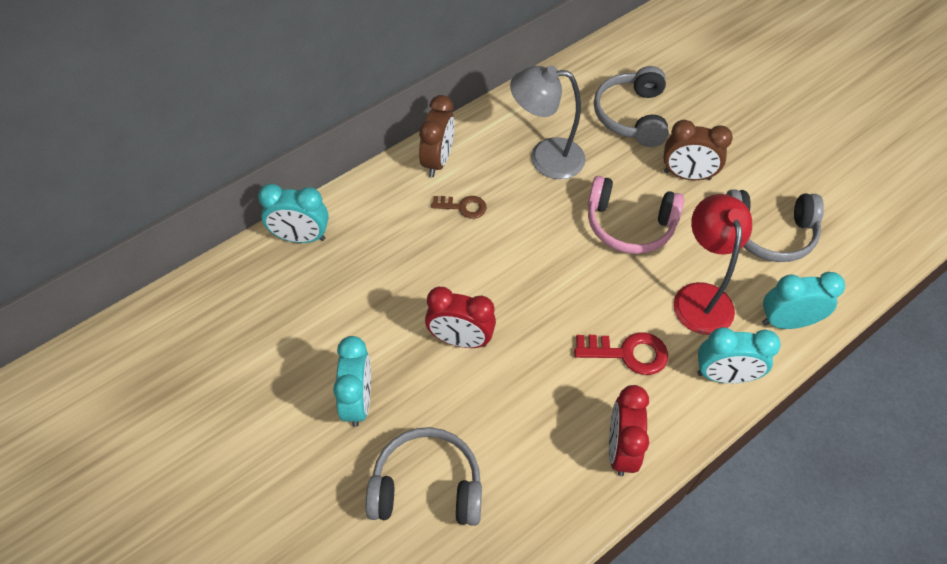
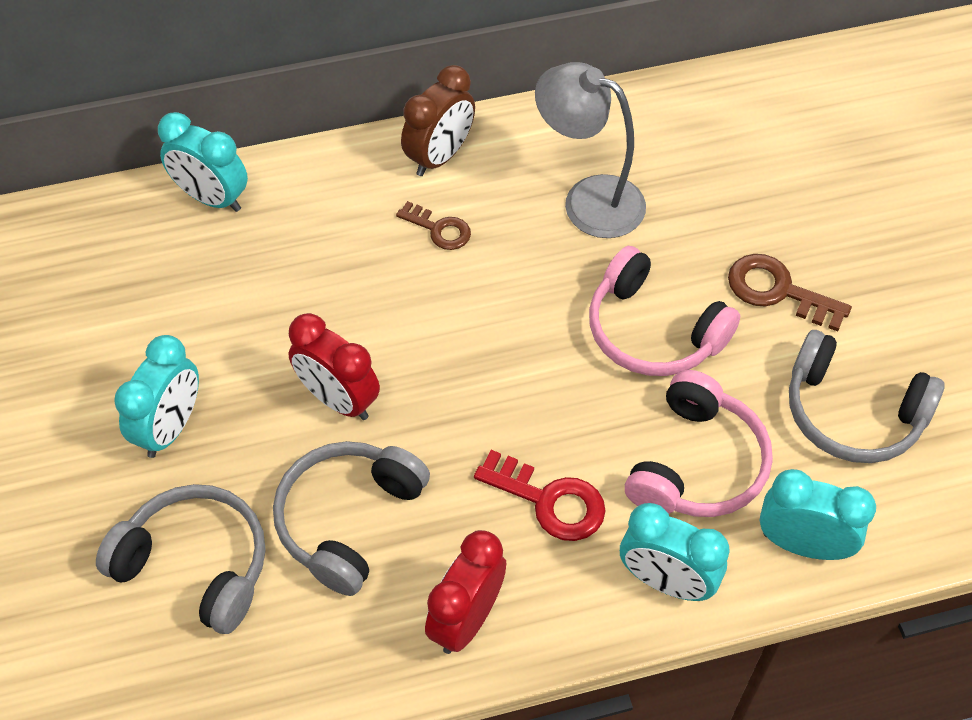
camera: 25 degrees right, 0 degrees up
grey headphones [594,66,668,147] -> grey headphones moved to [273,441,430,596]
brown clock [663,120,733,180] -> brown key [728,254,852,331]
red lamp [674,194,752,335] -> pink headphones [625,370,773,517]

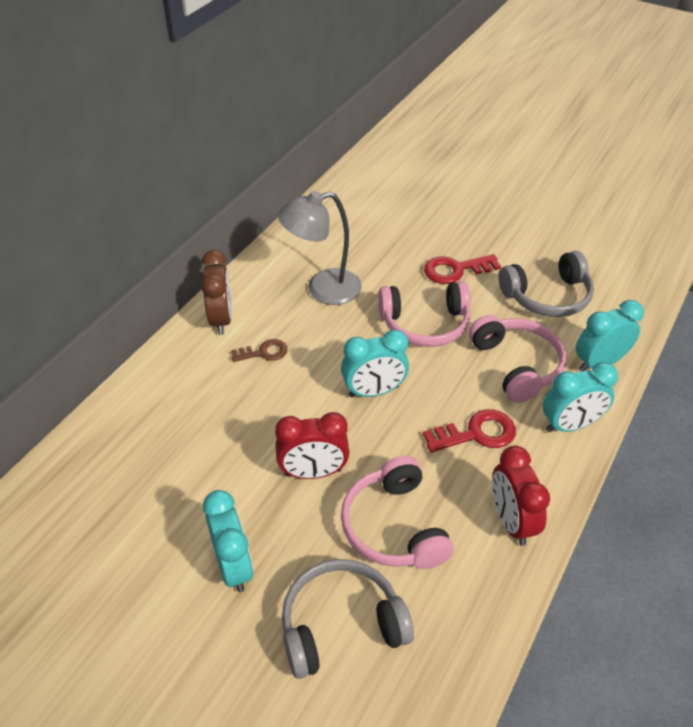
camera: 45 degrees left, 10 degrees down
turquoise clock [158,112,248,212] -> turquoise clock moved to [341,329,409,397]
grey headphones [273,441,430,596] -> pink headphones [341,456,454,569]
brown key [728,254,852,331] -> red key [424,254,501,284]

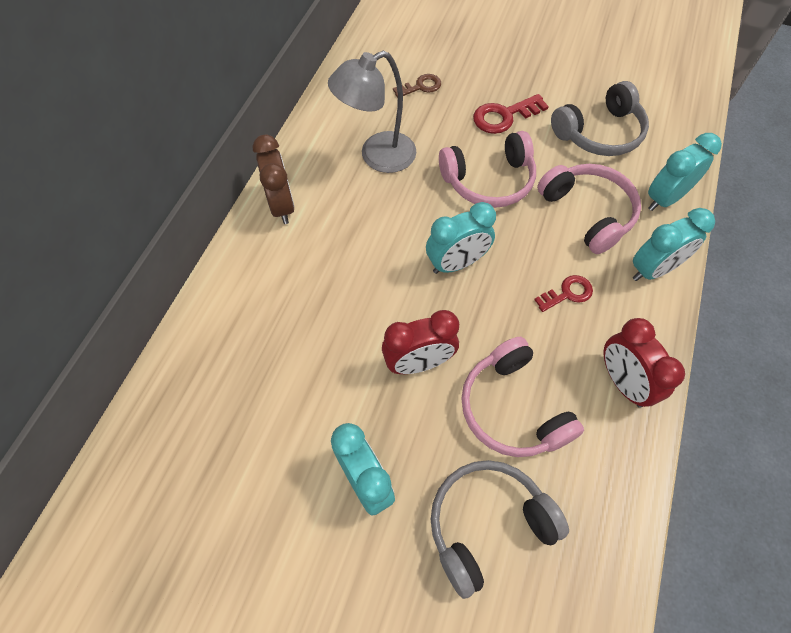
camera: 10 degrees left, 15 degrees up
brown key [231,339,288,362] -> brown key moved to [393,74,441,98]
red key [423,409,516,452] -> red key [534,275,593,312], size x0.66

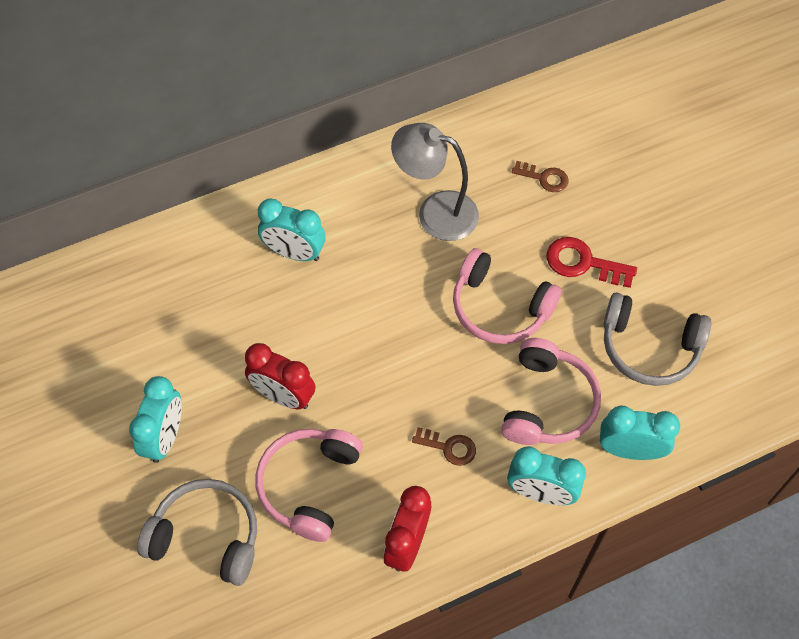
camera: 45 degrees right, 0 degrees up
brown clock [252,134,295,224] -> none
turquoise clock [426,202,496,274] -> turquoise clock moved to [258,198,326,261]
red key [534,275,593,312] -> brown key [412,427,476,466]

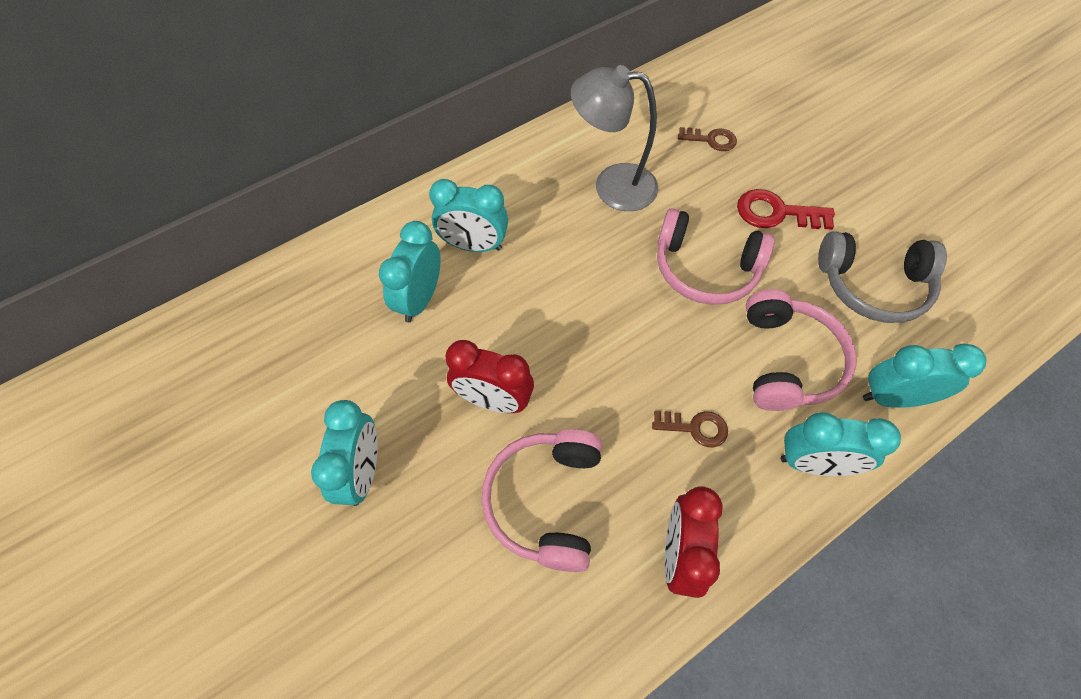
camera: 10 degrees left, 0 degrees up
grey headphones [137,479,257,586] -> none
none -> turquoise clock [379,221,441,323]

